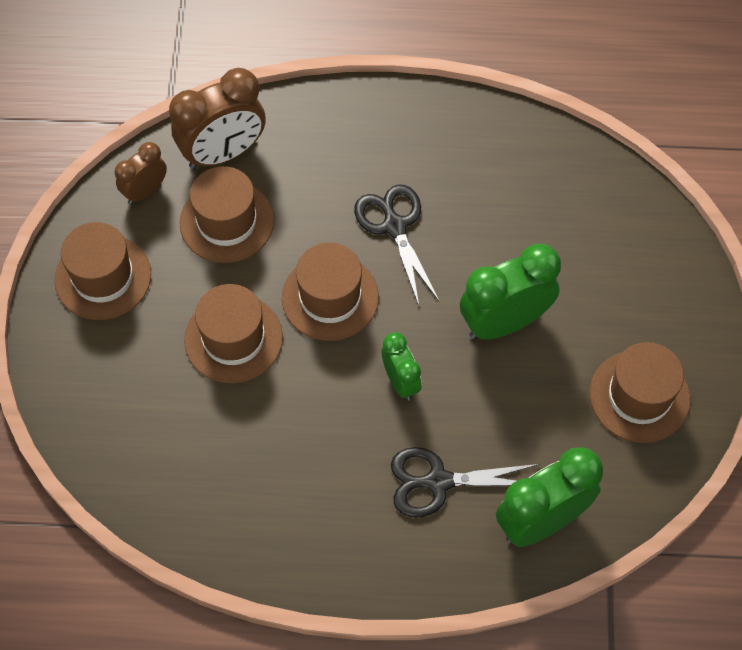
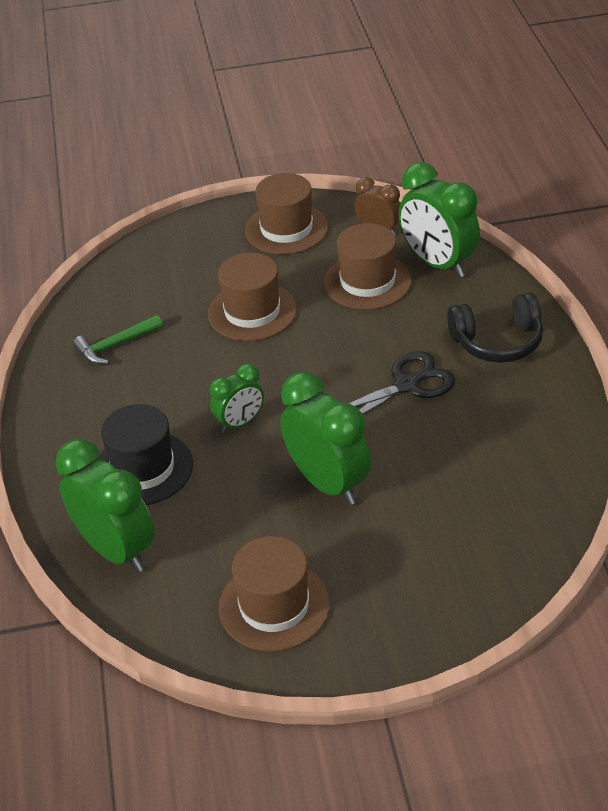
camera: 80 degrees right, 20 degrees down
brown clock [169,68,266,169] -> green clock [399,162,480,278]
brown hat [282,243,379,341] -> none
black scissors [391,447,540,517] -> black hat [98,404,193,505]
none -> green hammer [73,315,163,365]
none -> black headphones [447,293,543,363]

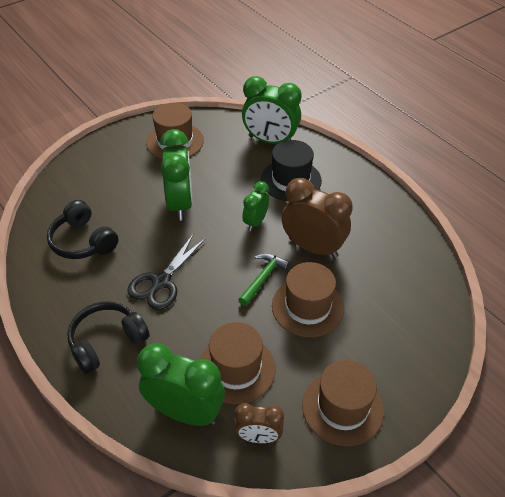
camera: 150 degrees right, 5 degrees up
green hammer [73,315,163,365] -> green hammer moved to [238,253,290,306]
green clock [280,372,371,505] -> green clock turned 120 degrees counterclockwise [160,129,193,221]
none -> black headphones [47,200,118,259]
none -> brown clock [282,178,353,258]

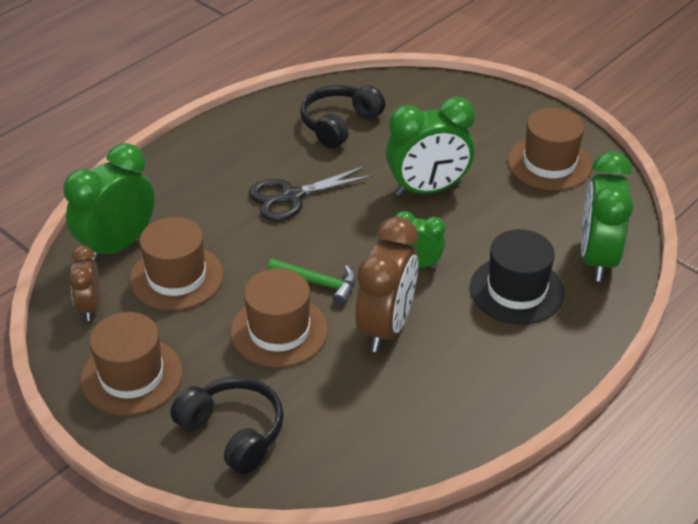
camera: 80 degrees right, 5 degrees down
black headphones [67,302,150,374] -> black headphones moved to [170,376,284,475]
black scissors [127,233,206,310] -> black scissors turned 45 degrees counterclockwise [249,166,374,221]
green clock [137,343,225,426] -> green clock turned 150 degrees counterclockwise [63,143,155,262]

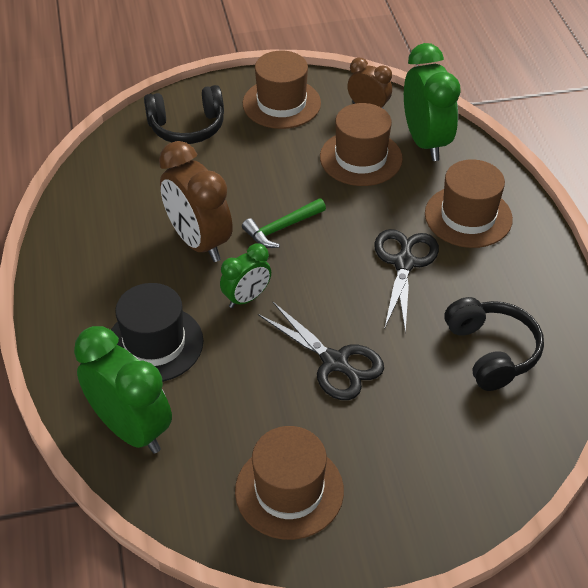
camera: 125 degrees right, 5 degrees up
brown hat [230,268,328,368] -> brown hat moved to [425,159,513,248]
green clock [386,97,475,196] -> black scissors [258,302,384,400]

